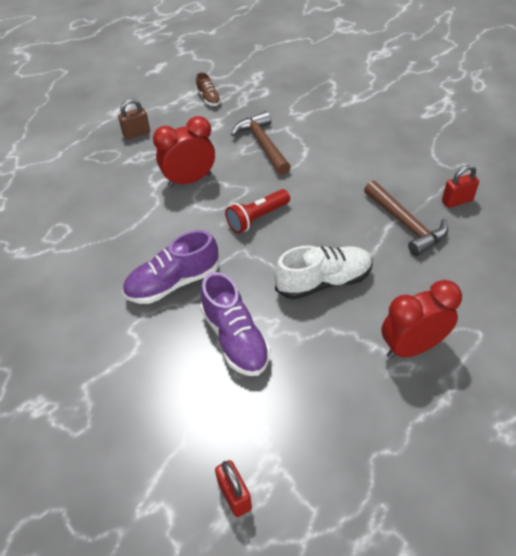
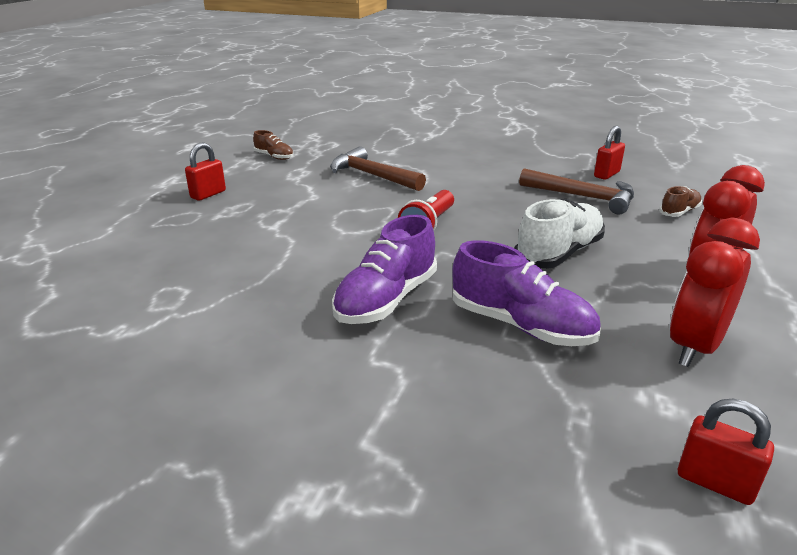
camera: 30 degrees left, 20 degrees down
brown padlock [118,99,150,139] -> red padlock [185,142,226,201]
red clock [153,116,215,188] -> red clock moved to [669,218,760,367]
none -> brown shoe [659,186,702,217]

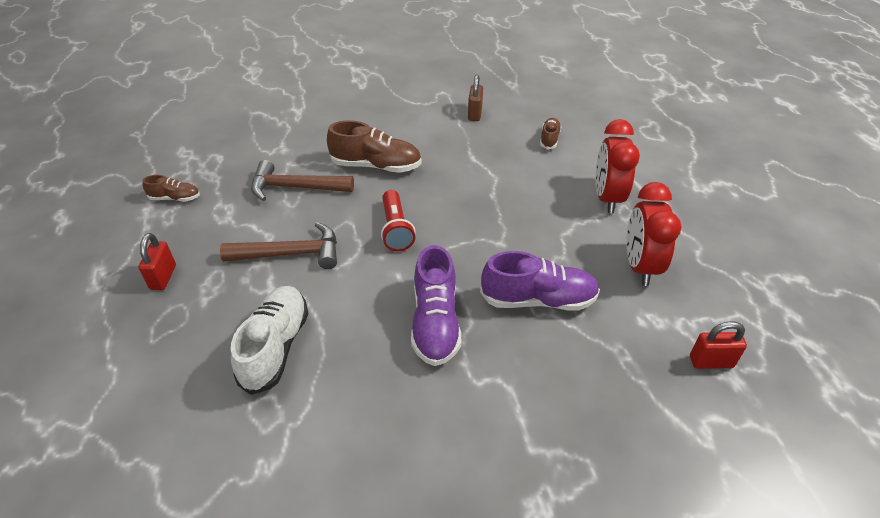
camera: 35 degrees left, 15 degrees up
white shoe [515,199,605,269] -> white shoe moved to [231,286,309,395]
brown hammer [519,168,634,214] -> brown hammer moved to [220,222,337,269]
red padlock [594,126,625,180] -> brown padlock [468,75,483,121]
none -> brown shoe [327,120,422,173]

